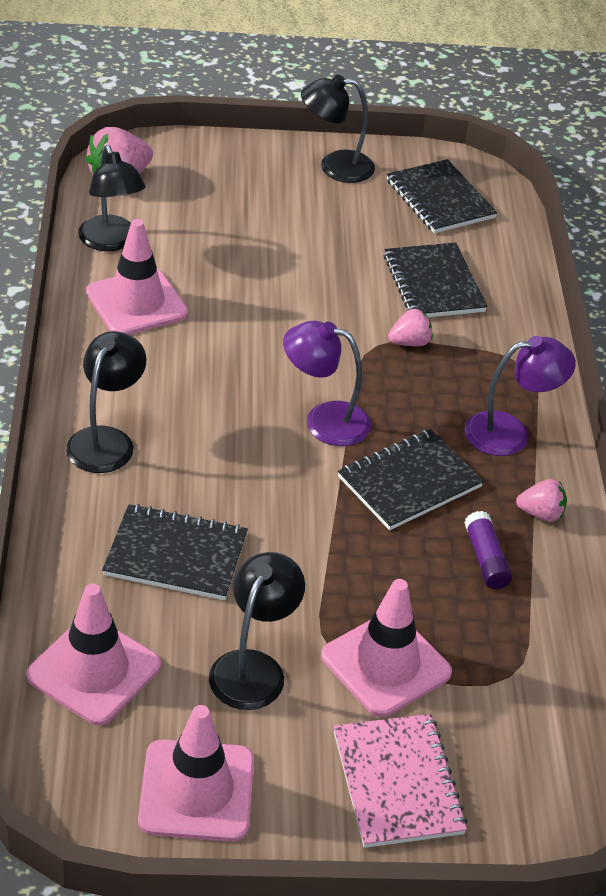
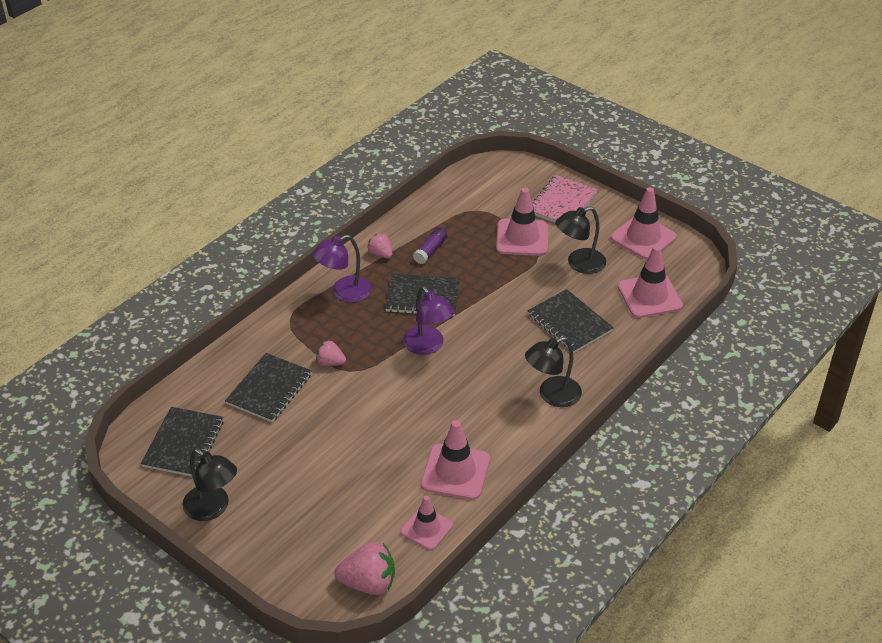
camera: 135 degrees left, 0 degrees up
black lamp [78,145,146,251] -> pink traffic cone [401,496,453,550]
purple lamp [464,336,576,456] -> purple lamp turned 60 degrees counterclockwise [312,235,372,303]

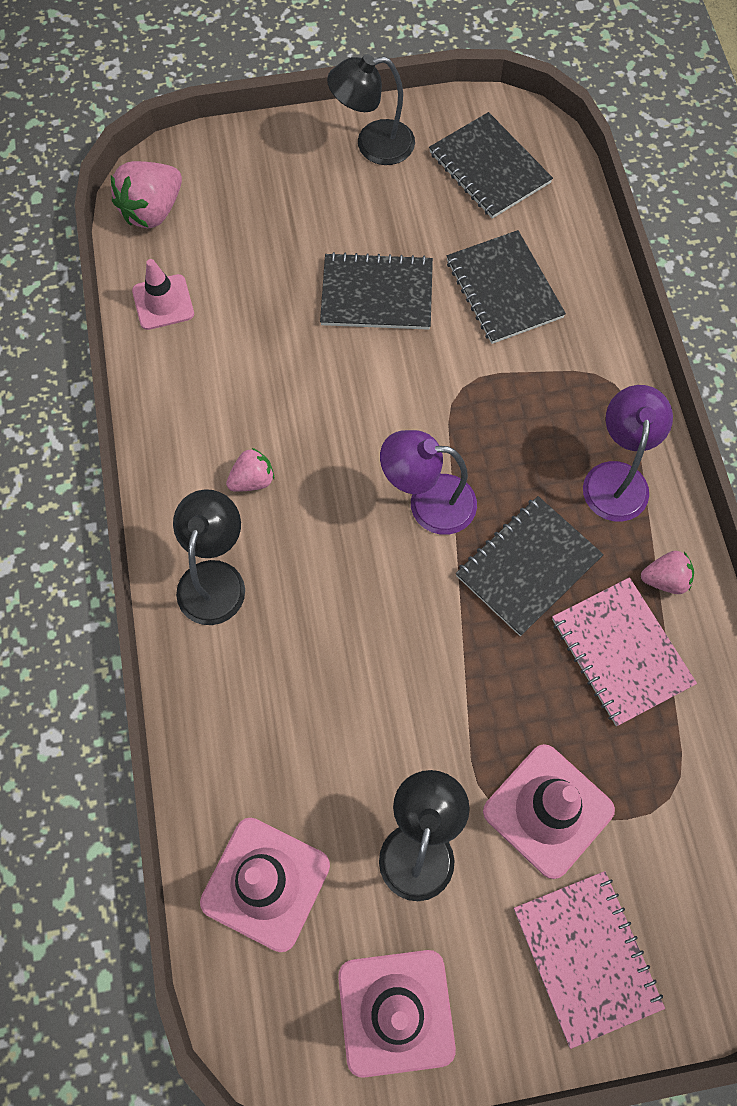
camera: 130 degrees right, 25 degrees up
pink strawberry [316,340,346,366] -> pink strawberry moved to [226,448,274,492]
purple glue stick [413,227,447,264] -> pink notebook [552,577,697,726]
pink traffic cone [421,420,490,500] -> none
black notebook [528,289,614,353] -> black notebook moved to [320,252,433,330]

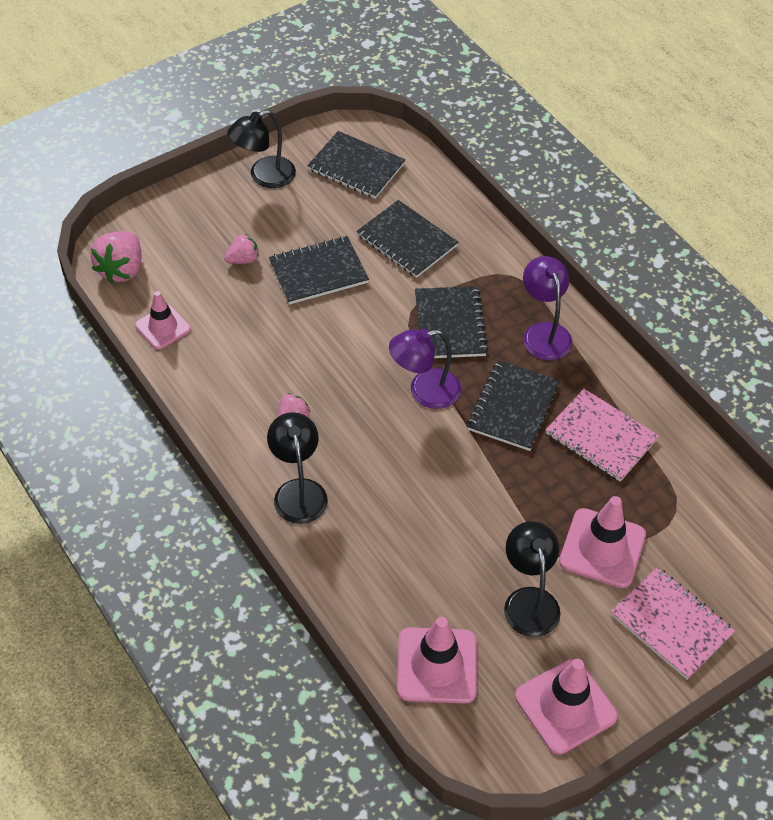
camera: 25 degrees left, 15 degrees down
pink strawberry [641,551,694,594] -> pink strawberry moved to [224,234,259,264]
none -> black notebook [415,286,488,358]

